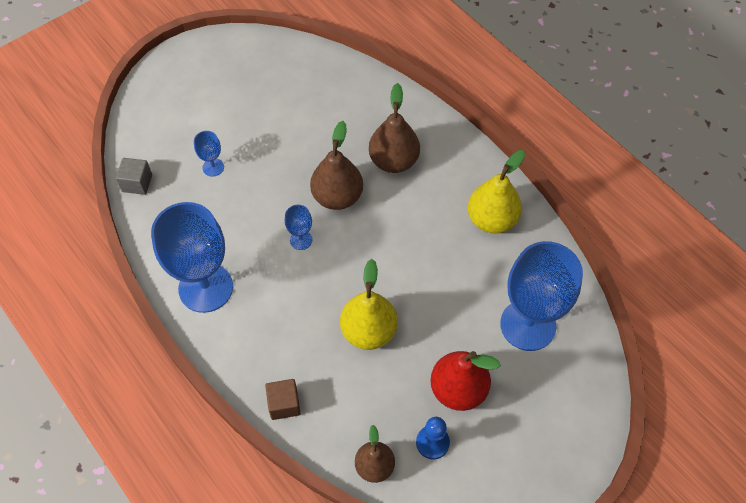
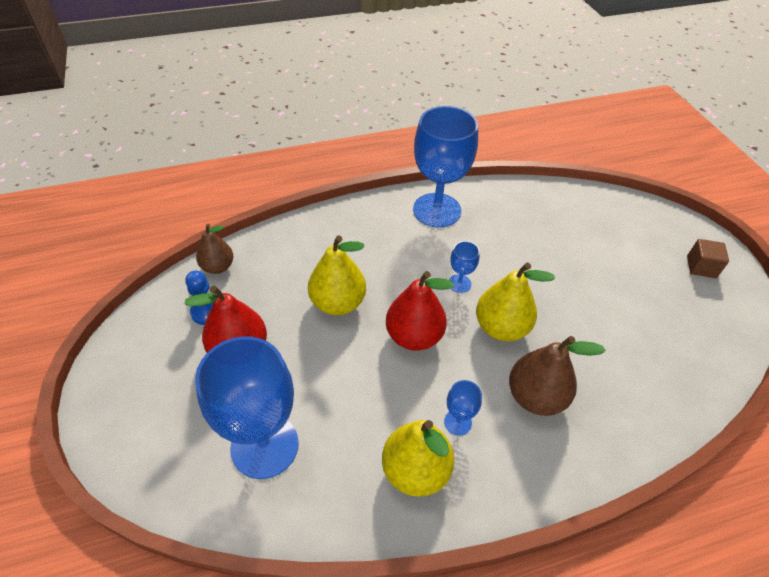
camera: 110 degrees right, 10 degrees down
grey cube [116,158,152,195] -> none
blue goblet [194,131,224,176] -> blue goblet moved to [444,380,482,436]
brown cube [265,379,300,420] -> brown cube moved to [687,239,729,278]
brown pear [310,121,363,210] -> yellow pear [476,263,555,341]
none -> red pear [386,271,454,351]

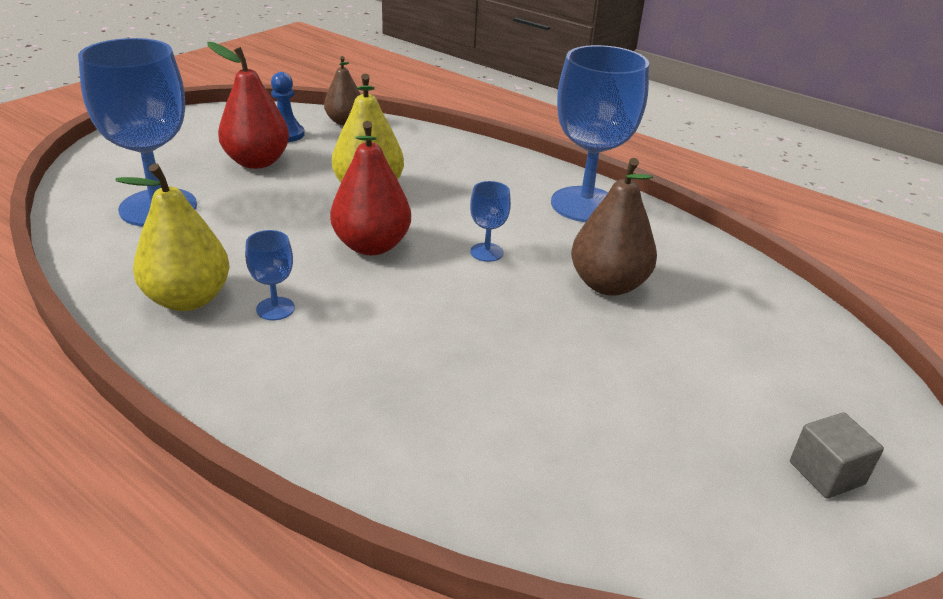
camera: 55 degrees right, 15 degrees down
yellow pear [476,263,555,341] -> none
brown pear [509,336,606,416] -> brown pear moved to [571,158,657,296]
brown cube [687,239,729,278] -> grey cube [790,412,884,498]

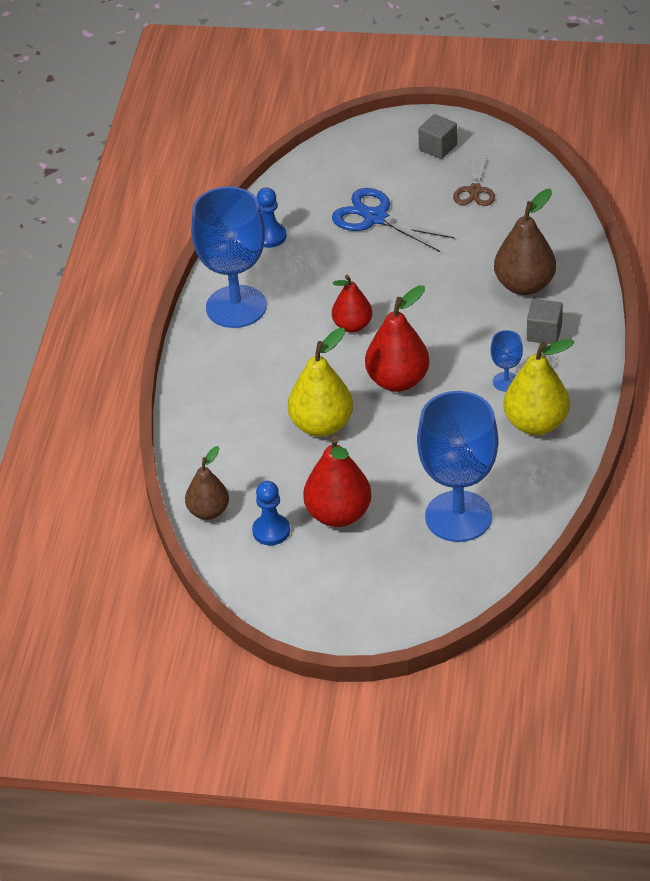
camera: 115 degrees left, 10 degrees up
blue goblet [470,181,511,262] -> red pear [332,275,372,333]
brown pear [571,158,657,296] -> brown pear moved to [494,189,556,295]
none -> blue pawn [257,188,287,248]
none -> blue scissors [332,188,454,252]
none -> brown scissors [453,155,495,206]
none -> grey cube [527,299,563,344]

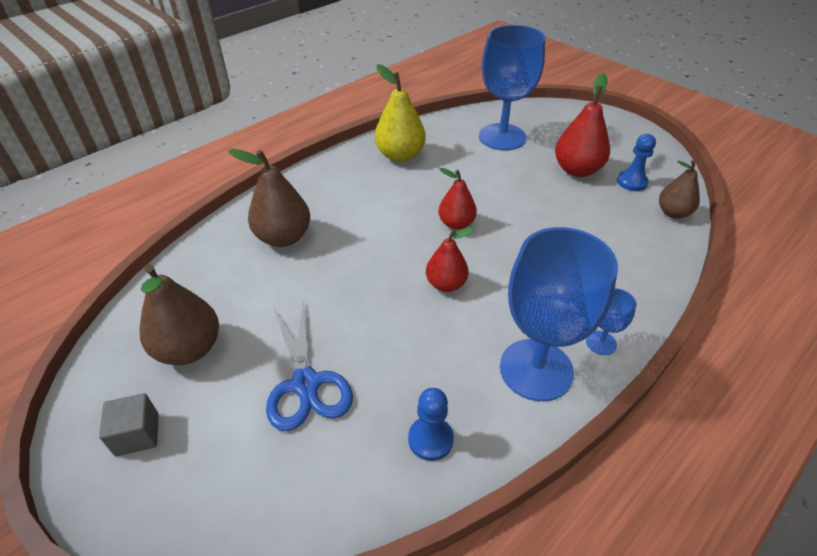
camera: 145 degrees left, 0 degrees up
yellow pear [288,328,353,437] -> none
red pear [365,285,429,392] -> red pear [438,168,477,230], size x0.65
brown scissors [453,155,495,206] -> brown pear [140,264,219,365]
blue goblet [490,330,523,392] -> blue goblet moved to [586,288,636,355]
grey cube [527,299,563,344] -> none

